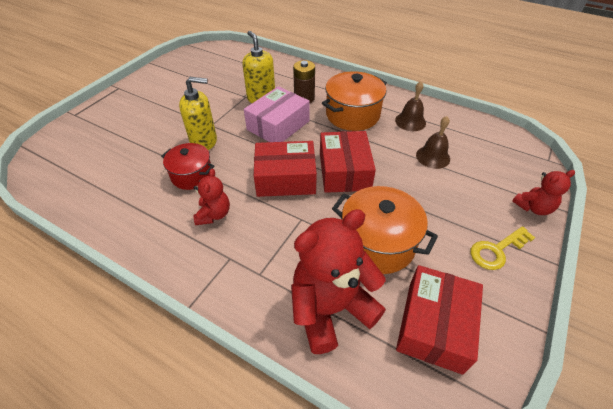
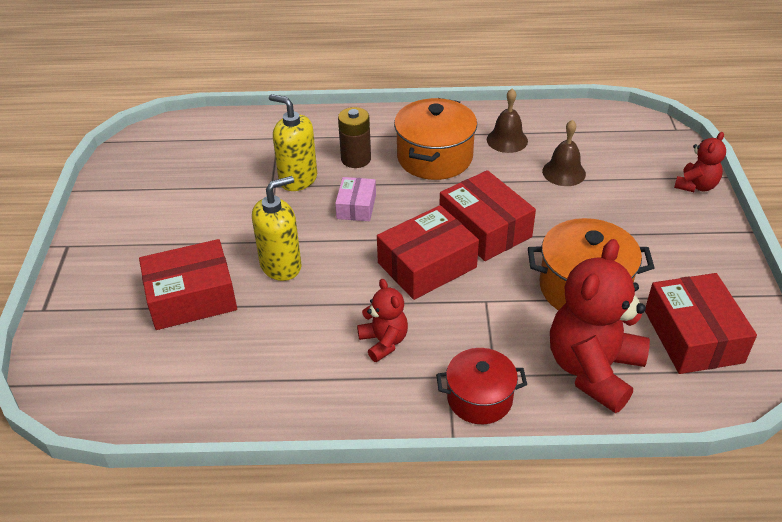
camera: 30 degrees left, 5 degrees down
red pot [161,143,215,190] -> red pot moved to [436,348,527,424]
pink box [244,86,310,142] -> pink box [335,177,376,221], size x0.57
yellow key [471,226,535,270] -> none
none -> red box [139,239,237,330]

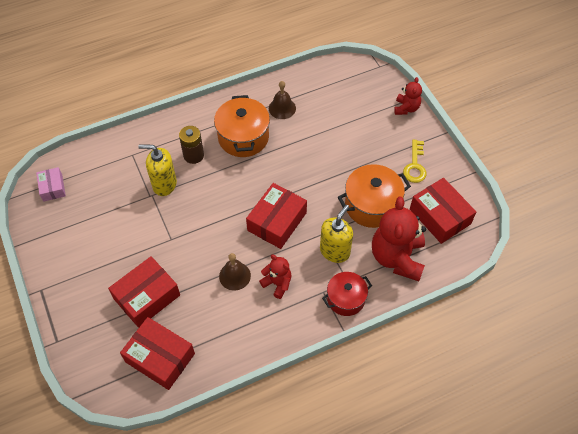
camera: 25 degrees left, 15 degrees up
yellow soap dispenser [252,176,302,281] -> yellow soap dispenser moved to [320,205,353,263]
pink box [335,177,376,221] -> pink box moved to [36,167,66,202]
red box [439,170,536,261] -> red box moved to [120,317,195,390]
brown bell [542,120,586,186] -> brown bell moved to [219,253,251,290]
none -> yellow key [403,140,426,183]

